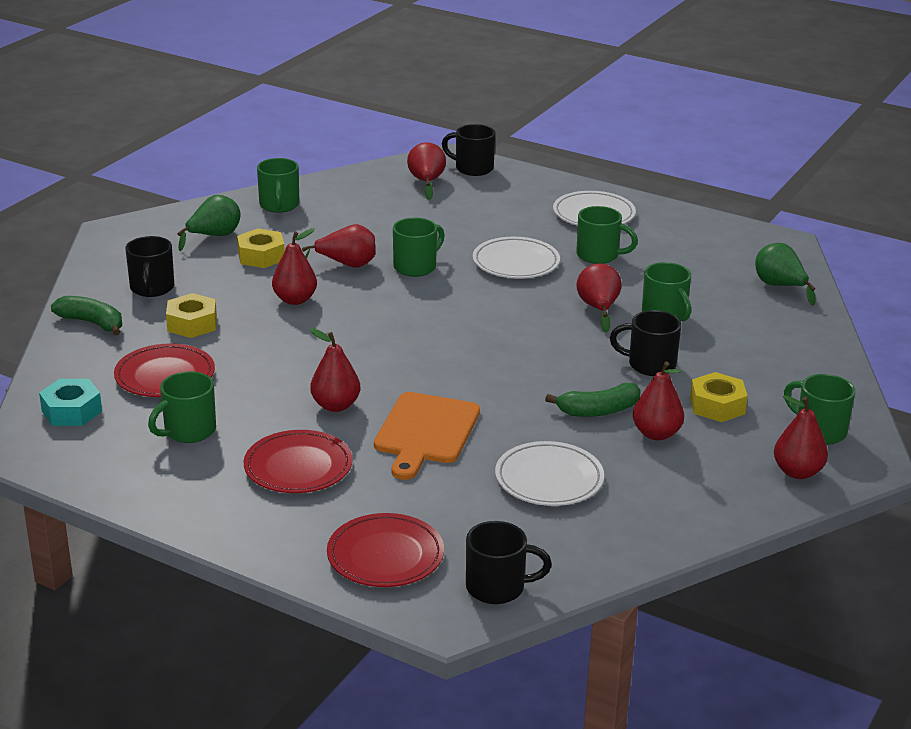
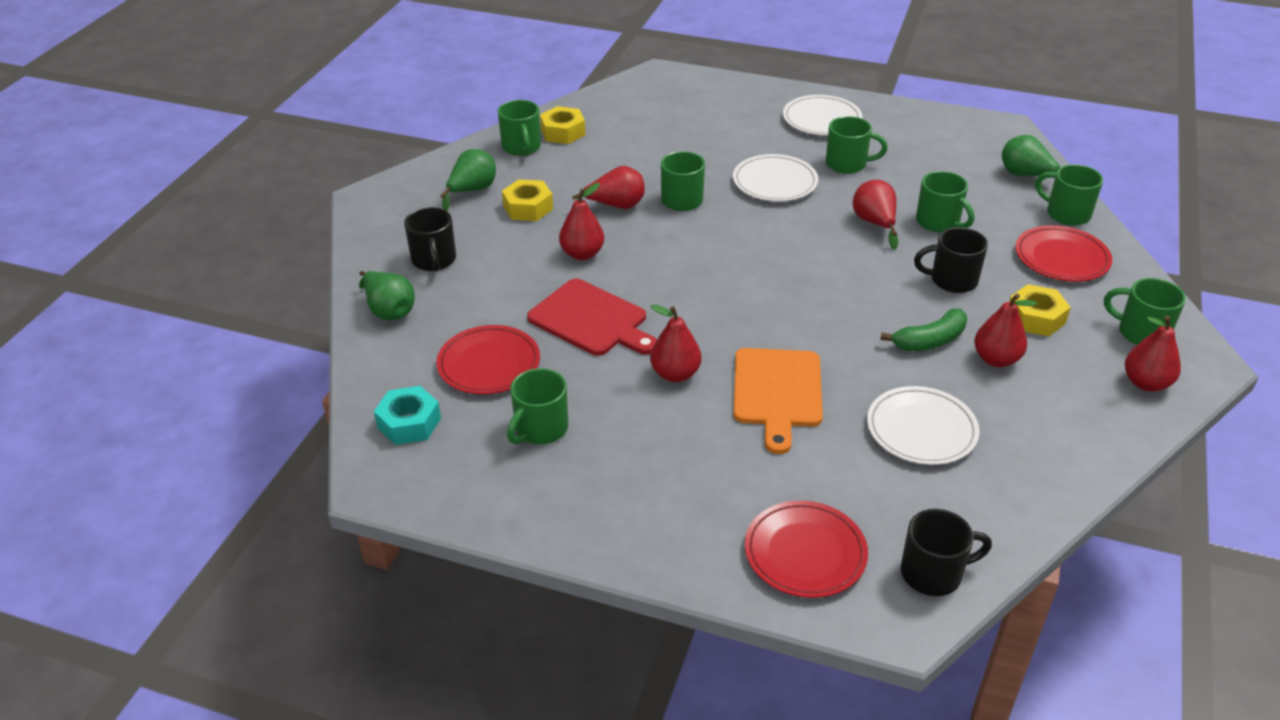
camera: 10 degrees left, 10 degrees up
green banana [51,296,122,336] -> green pear [359,271,415,320]
yellow nut [166,293,217,338] -> yellow nut moved to [540,106,585,144]
red plate [244,430,353,493] -> red plate moved to [1015,225,1112,282]
red pear [407,142,446,200] -> none
black mug [442,124,496,176] -> none
none -> red cutting board [527,279,657,356]
none -> green mug [1035,164,1103,226]

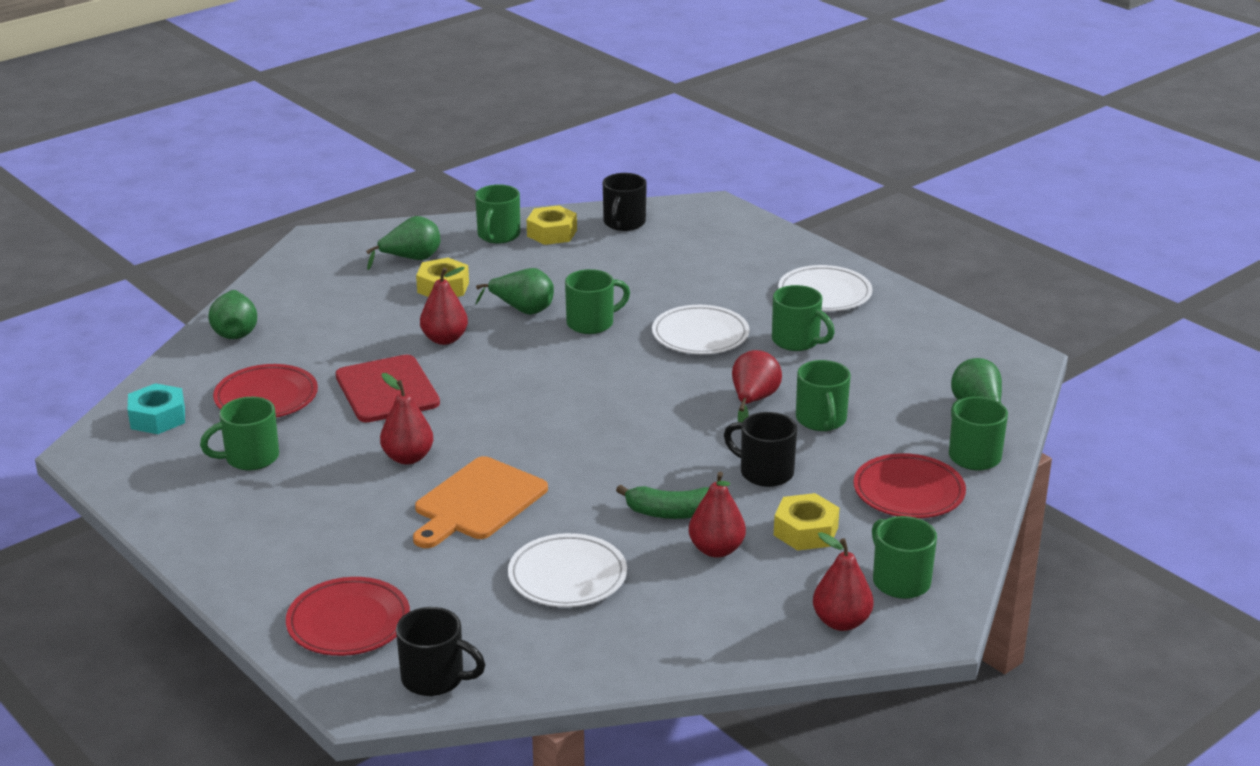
camera: 30 degrees right, 10 degrees down
black mug [404,207,456,271] -> black mug moved to [603,173,647,231]
red pear [572,166,645,209] -> green pear [476,268,554,315]

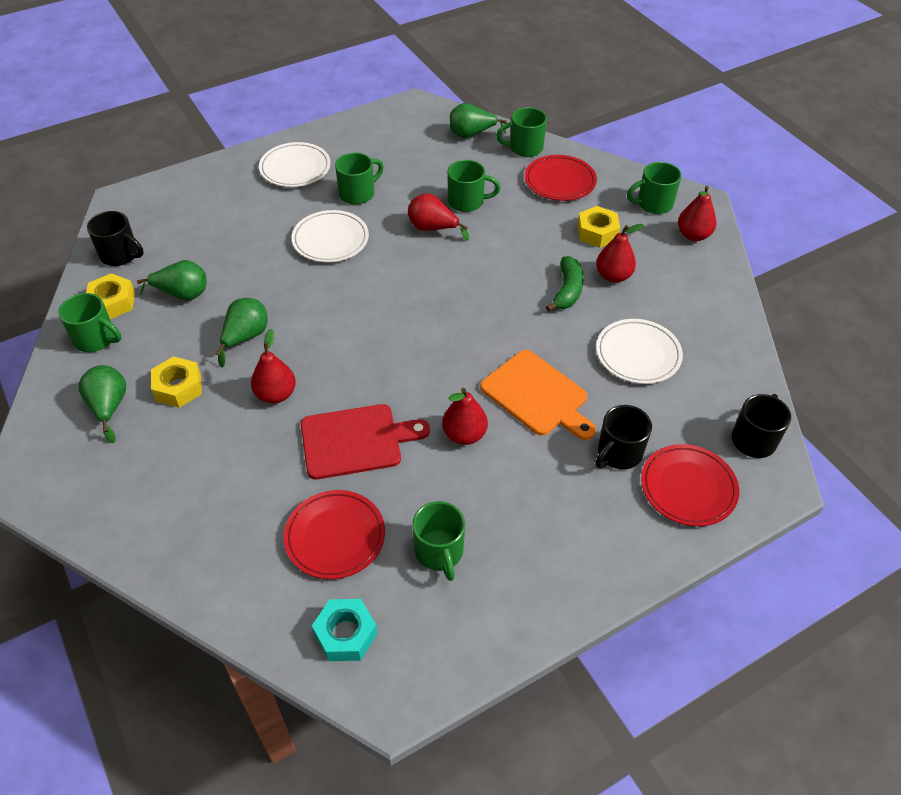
camera: 80 degrees left, 20 degrees up
green pear [209,290,257,339] -> green pear moved to [137,260,207,301]
green mug [565,269,630,334] -> none
black mug [724,412,797,487] -> black mug moved to [596,405,652,469]

